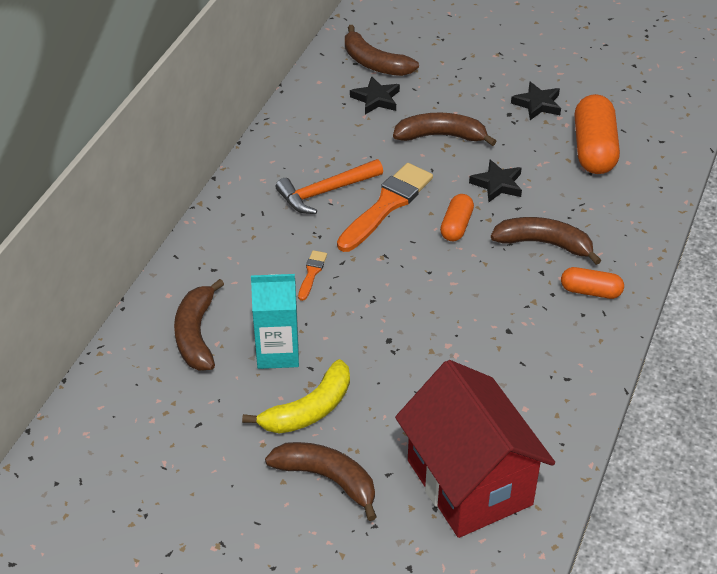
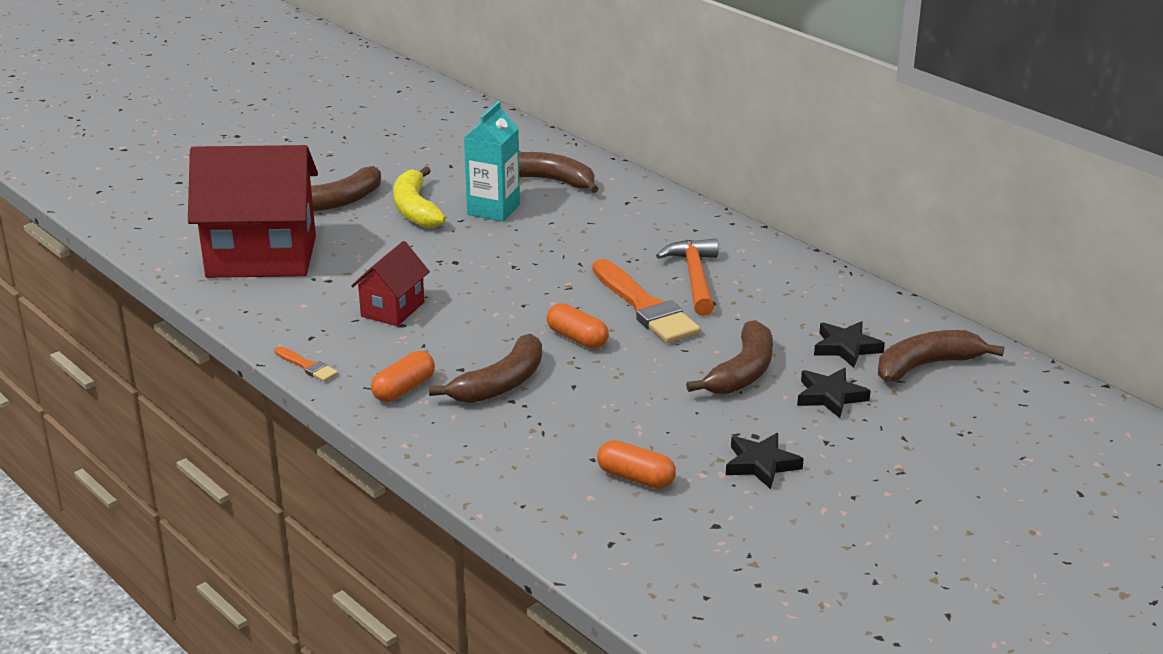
camera: 115 degrees right, 15 degrees down
orange brush [298,250,327,301] -> orange brush moved to [275,346,338,382]
black star [469,160,522,202] -> black star moved to [797,368,871,418]
orange capsule [574,94,620,174] -> orange capsule [597,440,676,489], size x0.56
none -> red house [351,241,430,326]

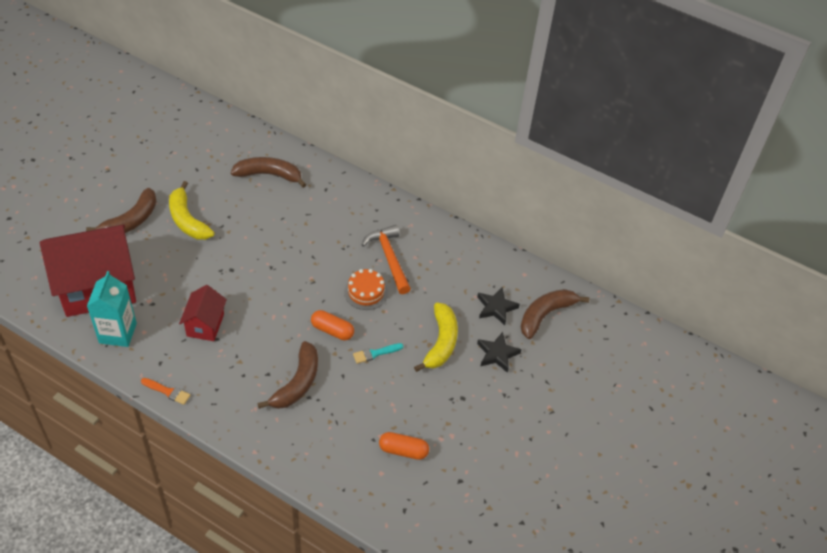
camera: 20 degrees left, 20 degrees up
orange capsule [371,351,435,402] -> none
turquoise carton [464,101,520,222] -> turquoise carton moved to [87,271,137,347]
orange brush [592,259,700,343] -> orange cake [344,269,388,310]
brown banana [686,320,773,394] -> yellow banana [414,302,458,372]
black star [726,433,804,489] -> none
none -> turquoise brush [353,343,404,364]

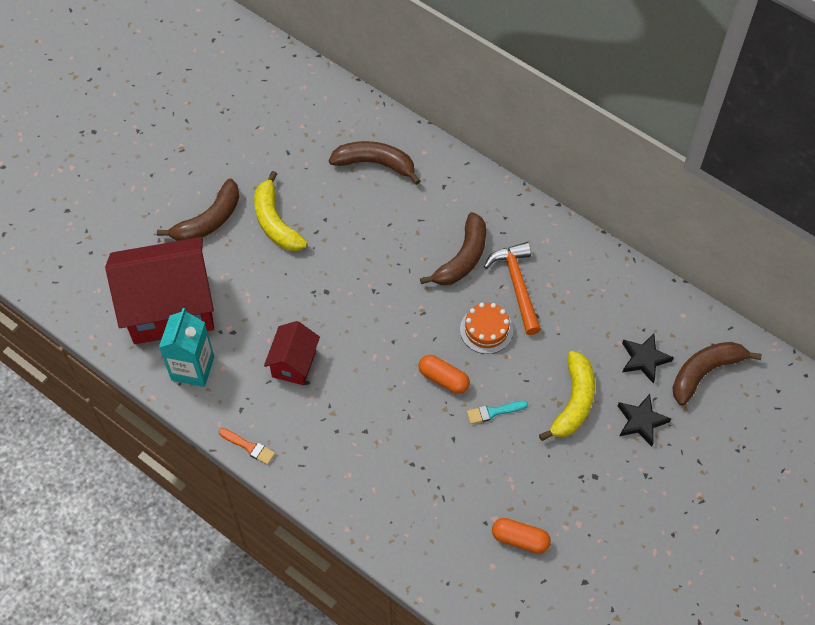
camera: 10 degrees right, 10 degrees up
brown banana [257,341,318,409] -> brown banana moved to [420,212,486,285]

